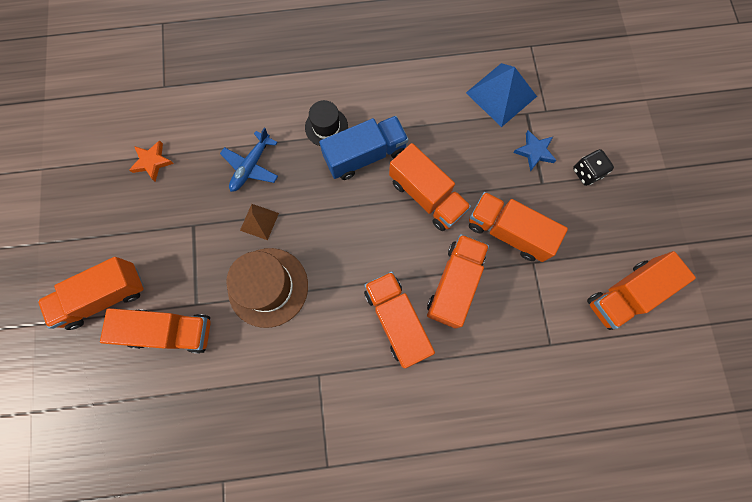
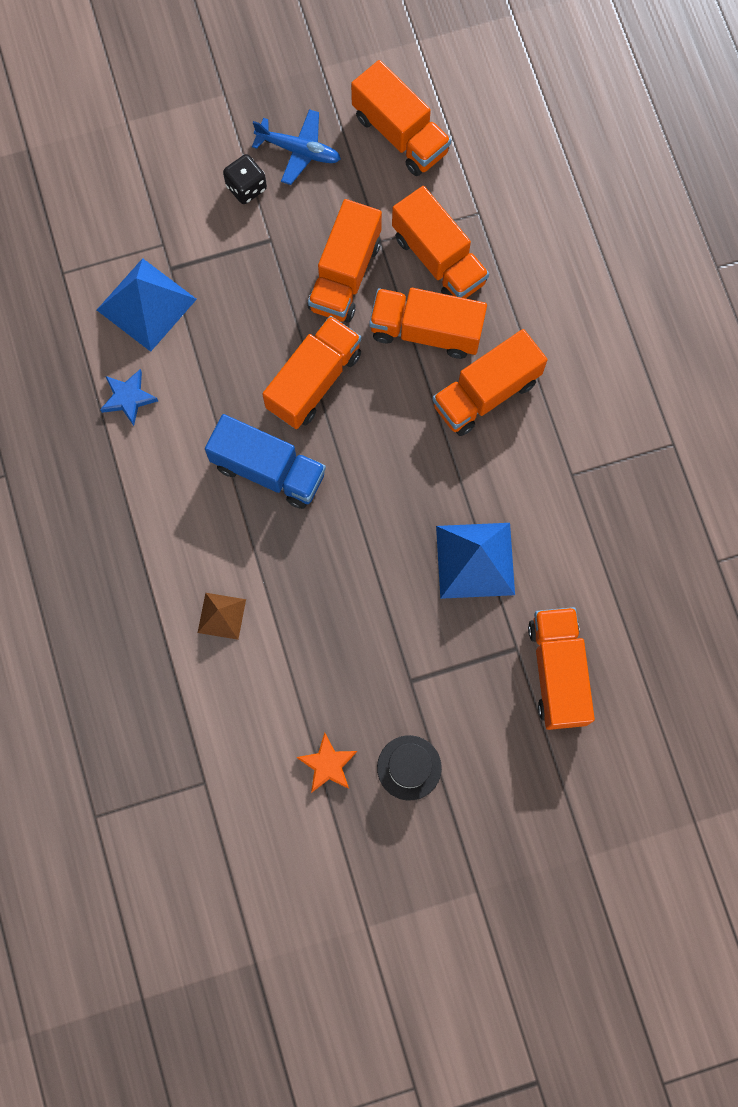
camera: 100 degrees left, 0 degrees up
orange truck [38,257,144,330] -> orange truck moved to [392,186,489,298]
blue plane [220,128,278,192] -> blue plane moved to [252,109,341,185]
brown hat [226,248,308,328] -> blue pyramid [436,523,515,599]
brown pyramid [240,204,279,240] -> brown pyramid moved to [198,593,246,640]
black hat [305,100,348,146] -> black hat moved to [377,735,442,801]
blue truck [319,116,409,180] -> blue truck turned 150 degrees clockwise [205,414,326,509]
blue star [513,130,556,171] -> blue star moved to [100,369,158,426]

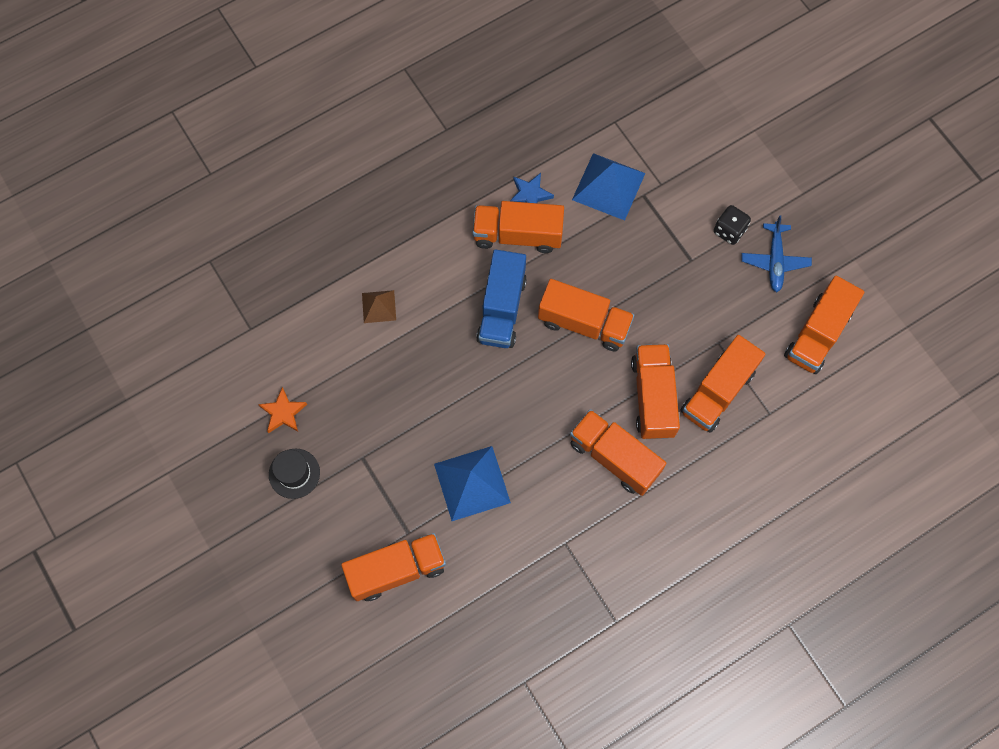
camera: 75 degrees right, 5 degrees down
orange truck [308,199,382,322] -> orange truck moved to [472,201,564,253]

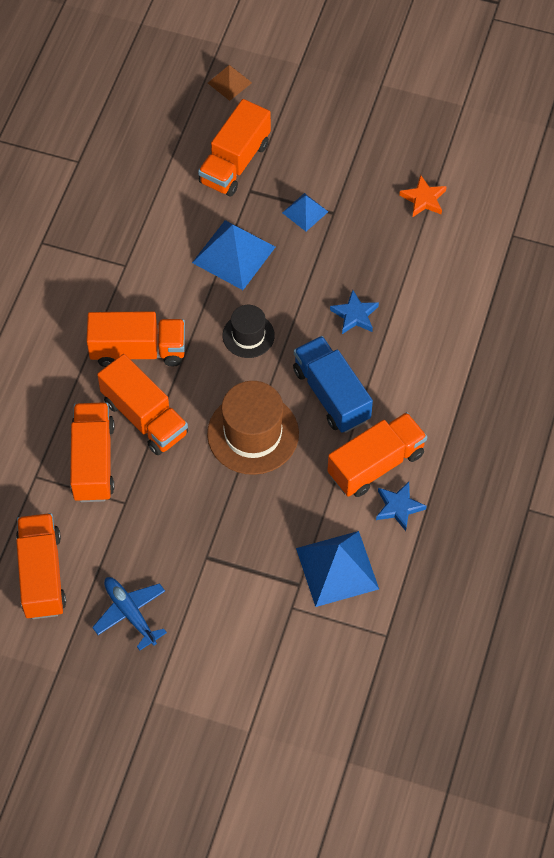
camera: 140 degrees right, 10 degrees down
black hat [269,449,320,499] -> black hat moved to [223,305,275,358]
brown pyramid [362,290,396,323] -> brown pyramid moved to [208,65,252,101]
orange truck [538,279,634,351] -> brown hat [207,381,299,475]
black dice [714,205,751,245] -> none
none -> blue pyramid [282,193,328,231]
none -> blue star [330,290,379,334]

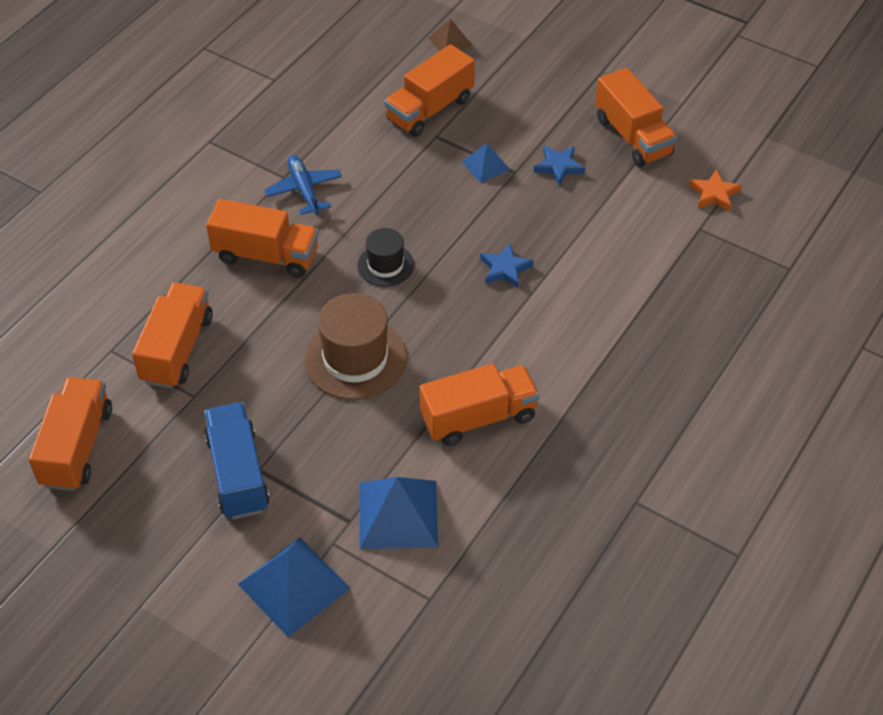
camera: 15 degrees right, 10 degrees down
blue plane [92,577,167,651] -> blue plane moved to [264,155,342,215]
orange truck [97,354,188,455] -> orange truck moved to [595,68,677,167]
blue pyramid [192,220,275,290] -> blue pyramid moved to [238,537,350,637]
blue truck [293,336,373,433] -> blue truck moved to [204,402,270,519]
blue star [376,482,427,531] -> blue star moved to [534,145,585,186]
orange star [399,175,447,217] -> orange star moved to [689,169,742,212]

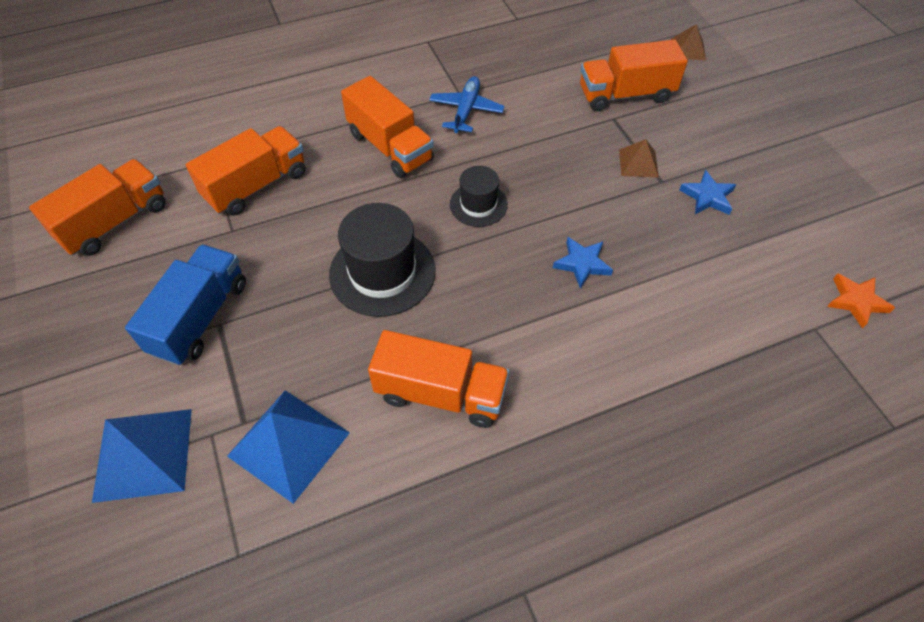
camera: 35 degrees right, 5 degrees up
brown hat [304,293,407,400] -> black hat [329,203,436,317]
blue pyramid [462,143,510,183] -> brown pyramid [619,139,659,178]
orange truck [595,68,677,167] -> none

